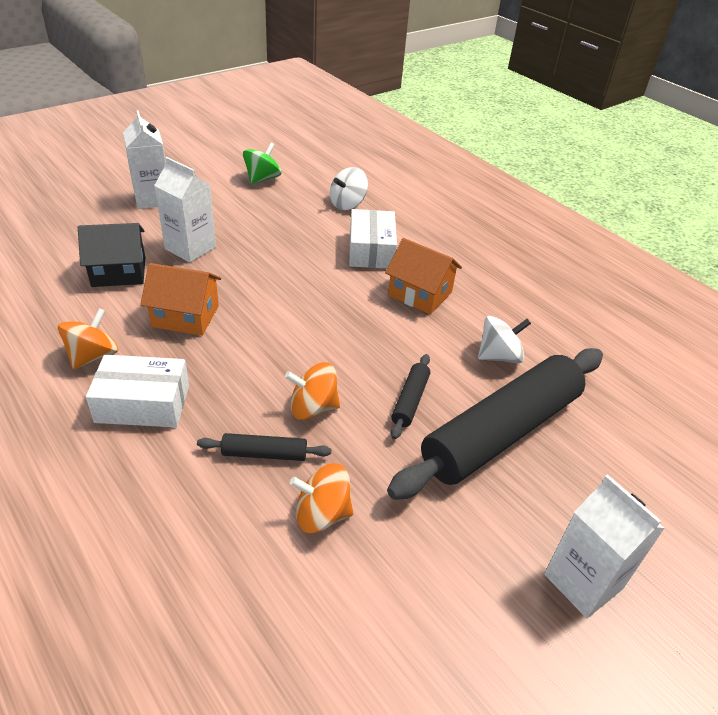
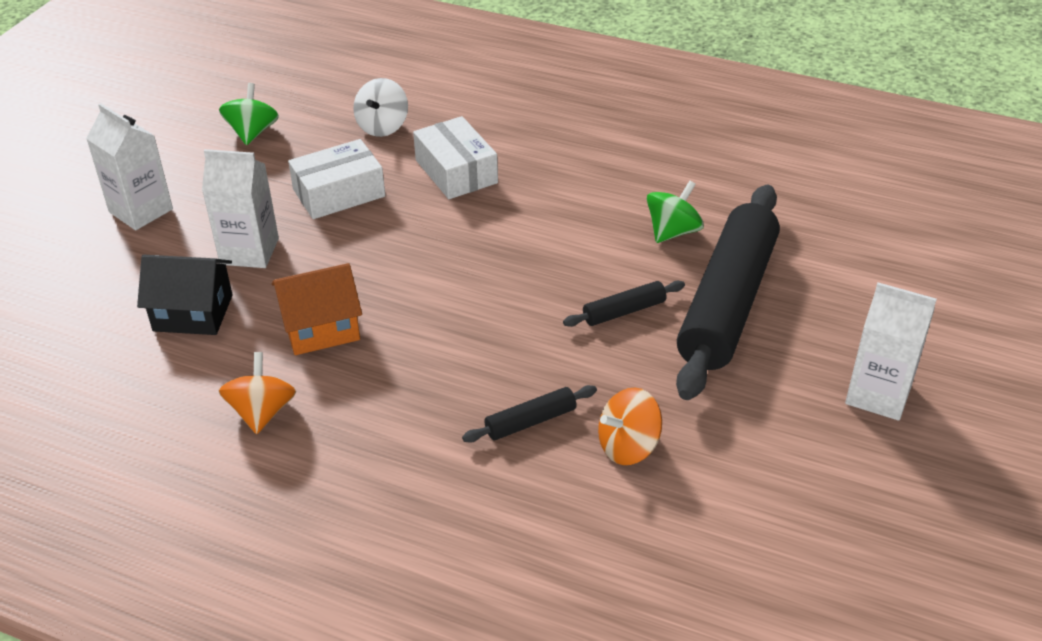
camera: 25 degrees left, 0 degrees up
black house [78,223,145,287] -> black house turned 45 degrees clockwise [137,255,233,335]
white box [86,355,189,427] -> white box moved to [288,139,385,219]
orange spinning top [285,362,340,420] -> none
orange house [385,238,462,314] -> none
black rolling pin [391,354,430,439] -> black rolling pin turned 75 degrees clockwise [563,281,685,327]
white spinning top [478,316,531,363] -> green spinning top [647,181,704,243]

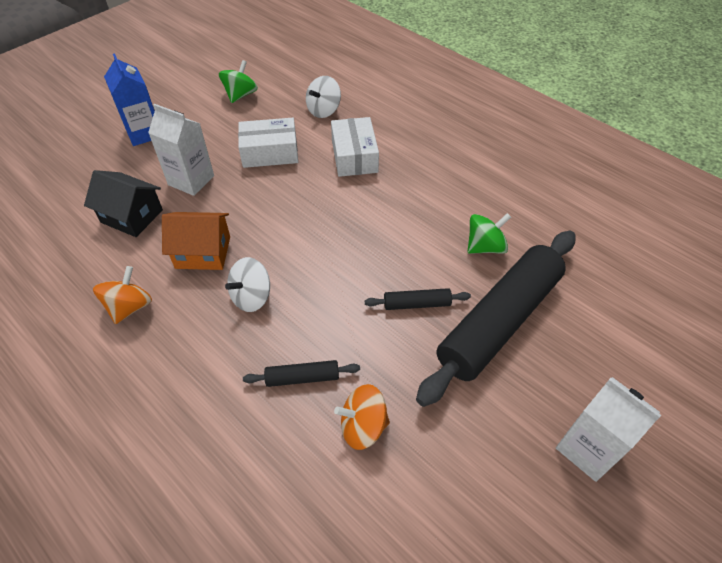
camera: 20 degrees right, 10 degrees up
white carton [86,103,173,230] -> blue carton [104,53,155,146]
none -> white spinning top [225,257,270,312]

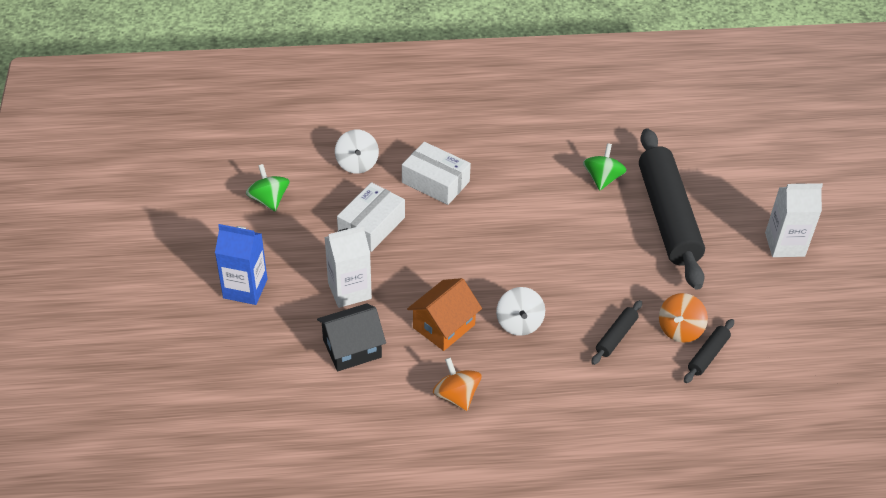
camera: 50 degrees left, 5 degrees down
black rolling pin [365,288,471,310] -> black rolling pin moved to [684,319,734,383]

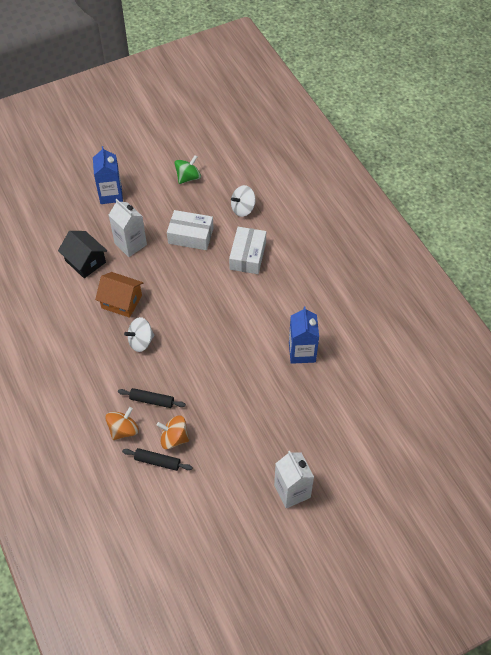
camera: 70 degrees right, 10 degrees up
orange spinning top [433,358,481,411] -> orange spinning top moved to [105,407,139,440]
green spinning top [583,143,627,191] -> blue carton [289,306,319,364]
black rolling pin [639,128,705,290] -> none

